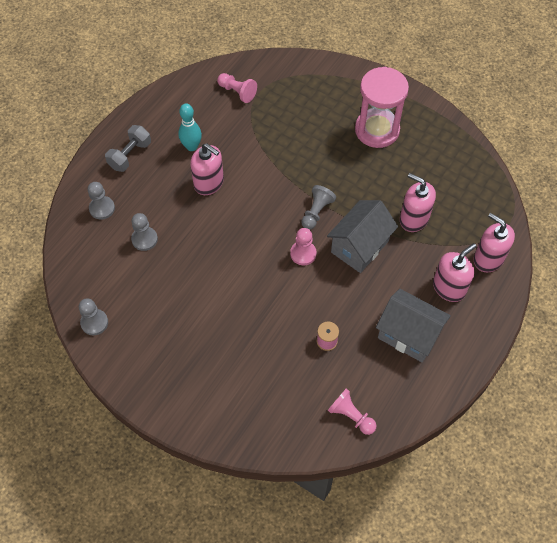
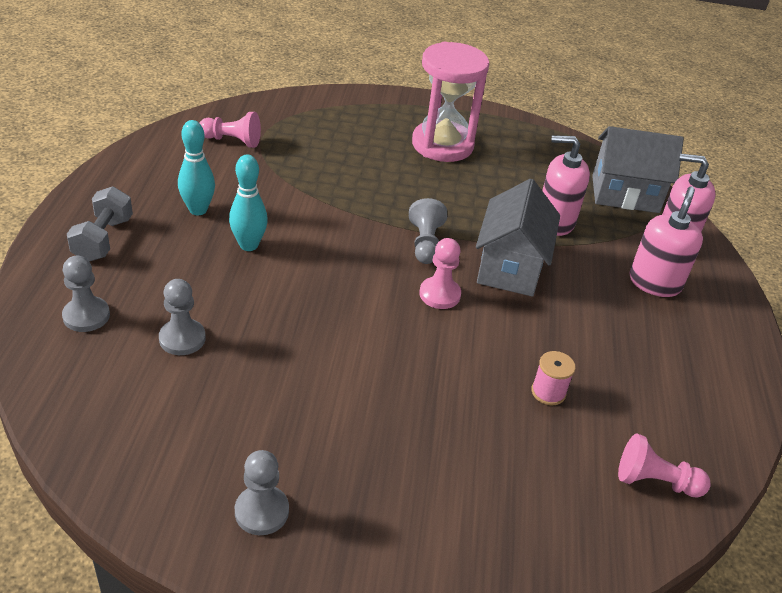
camera: 30 degrees left, 20 degrees down
grey pawn [79,298,108,335] -> grey pawn moved to [235,450,289,535]
pink soap dispenser [190,143,224,195] -> turquoise bowling pin [229,154,268,251]
grey house [376,289,451,362] -> grey house moved to [592,126,684,213]

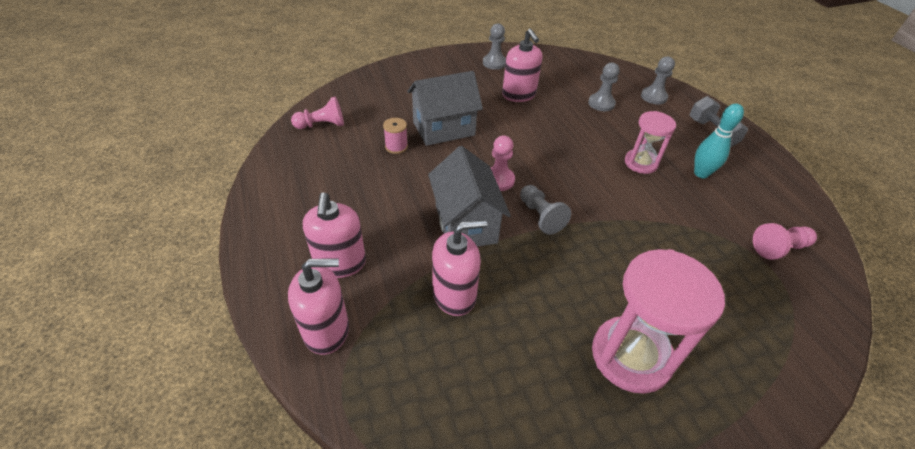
camera: 155 degrees right, 5 degrees up
turquoise bowling pin [229,154,268,251] -> pink hourglass [625,111,676,174]
grey house [592,126,684,213] -> grey house moved to [407,71,483,146]
none -> pink soap dispenser [502,29,542,102]

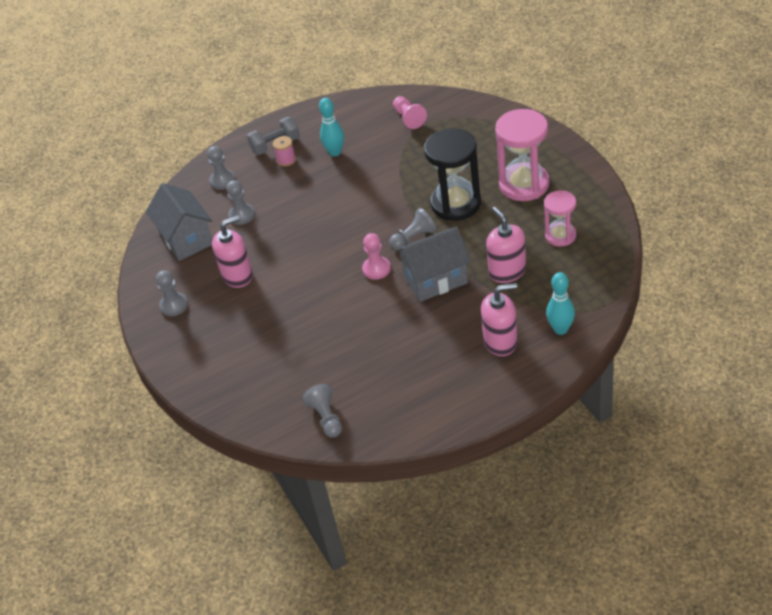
camera: 90 degrees left, 0 degrees up
pink soap dispenser [288,258,349,355] -> turquoise bowling pin [546,272,575,335]
pink pawn [291,97,344,129] -> grey pawn [302,384,342,438]
pink spool [383,118,408,154] -> pink spool moved to [273,136,296,167]
grey house [407,71,483,146] -> grey house moved to [146,183,212,261]
pink hourglass [625,111,676,174] -> pink hourglass moved to [544,190,576,247]
none -> black hourglass [424,128,481,221]

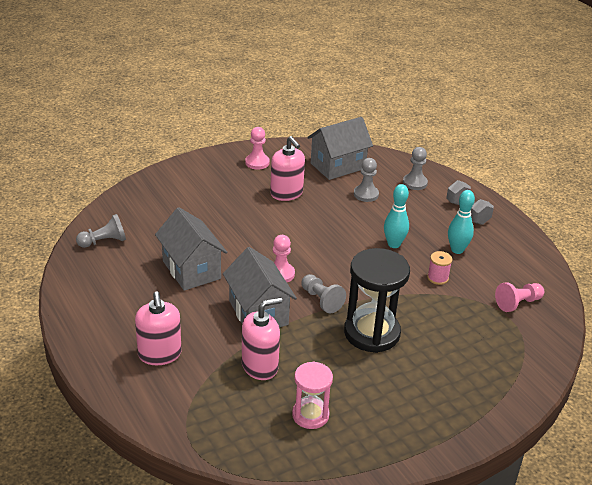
camera: 80 degrees right, 10 degrees down
grey pawn [156,270,188,316] -> pink pawn [245,127,270,170]
pink spool [273,136,296,167] -> pink spool moved to [427,251,453,285]
pink hourglass [495,109,549,201] -> none
turquoise bowling pin [546,272,575,335] -> turquoise bowling pin moved to [384,184,409,248]
none -> grey house [155,207,227,291]

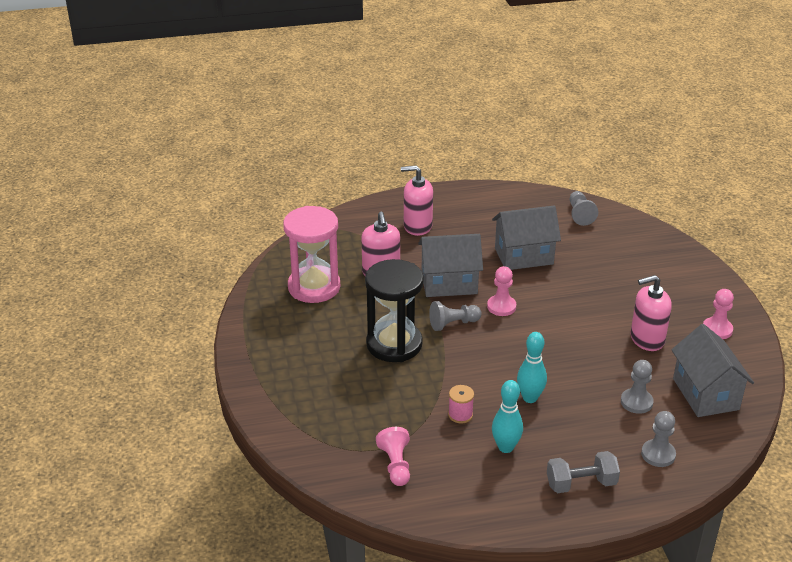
camera: 110 degrees right, 0 degrees up
pink hourglass [292,361,333,429] -> pink hourglass [283,206,340,303], size x1.68

